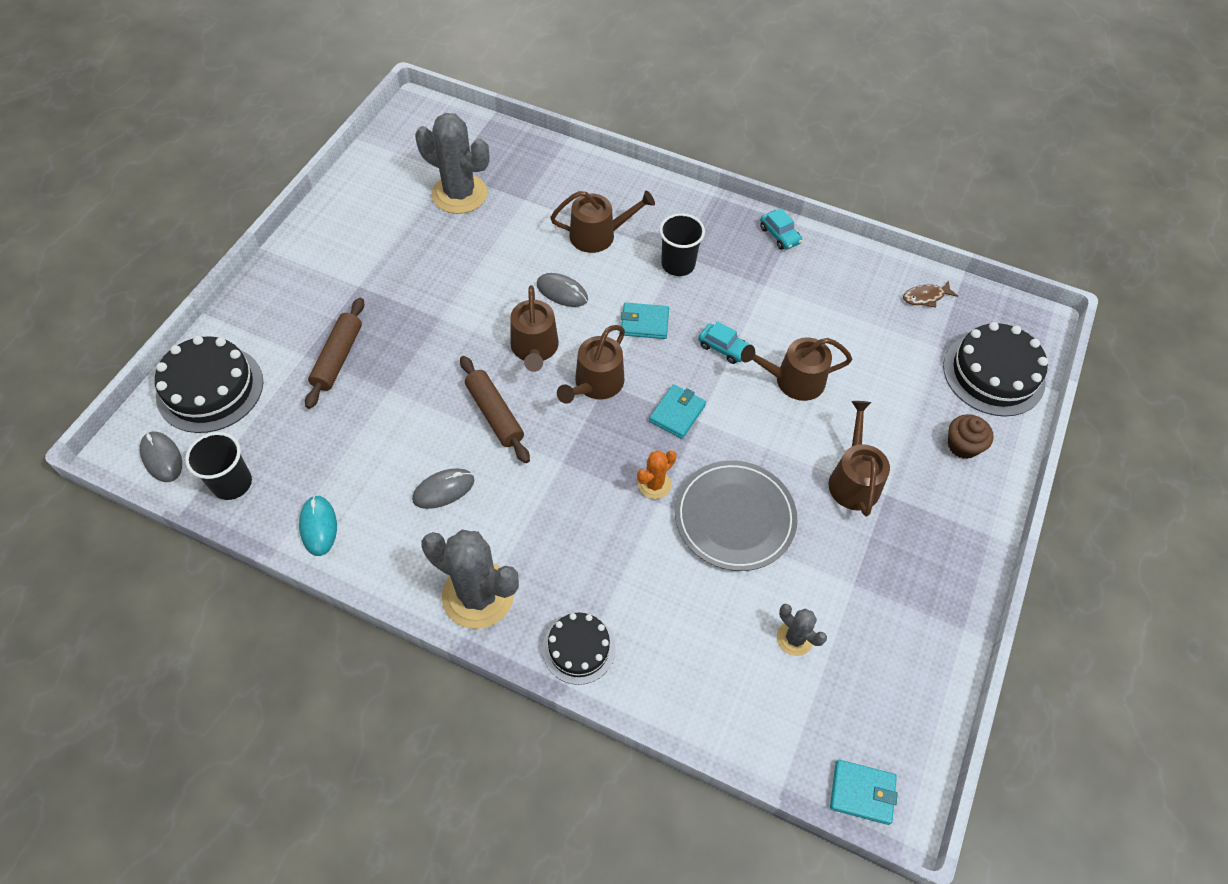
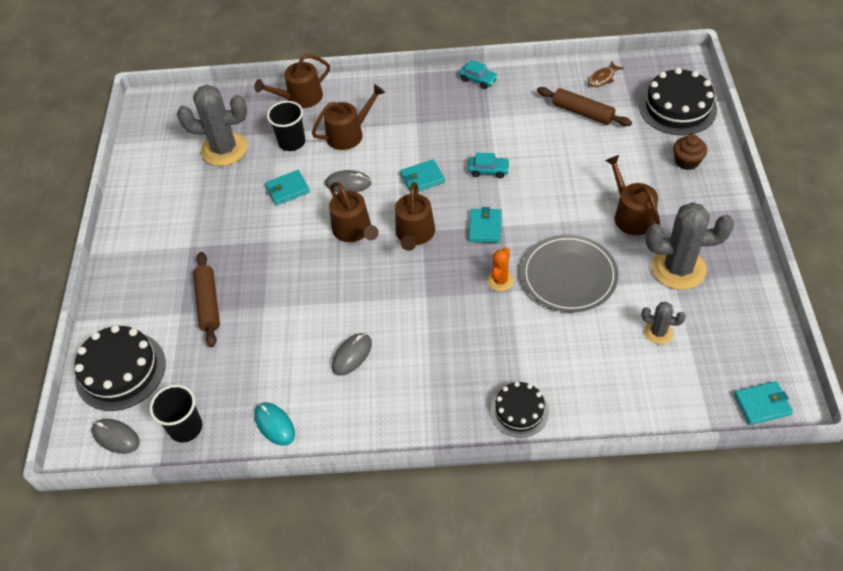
camera: 20 degrees left, 5 degrees down
grey cactus [422,530,519,629] -> grey cactus moved to [646,202,734,290]
brown rolling pin [460,356,530,463] -> brown rolling pin moved to [537,87,632,126]
black cup [659,213,705,276] -> black cup moved to [267,101,305,151]
brown watering can [741,337,852,401] -> brown watering can moved to [254,54,330,108]
none -> turquoise wallet [265,170,310,205]

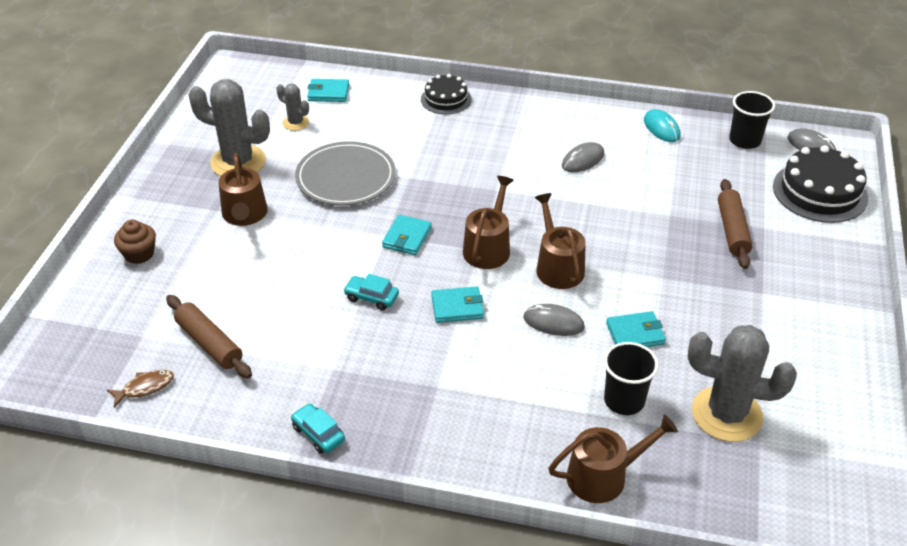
camera: 170 degrees left, 10 degrees down
brown watering can [312,84,385,150] -> none
orange cactus [487,247,514,291] -> none
black cake [639,68,717,135] -> none
turquoise wallet [734,381,793,425] -> turquoise wallet moved to [307,79,349,102]

